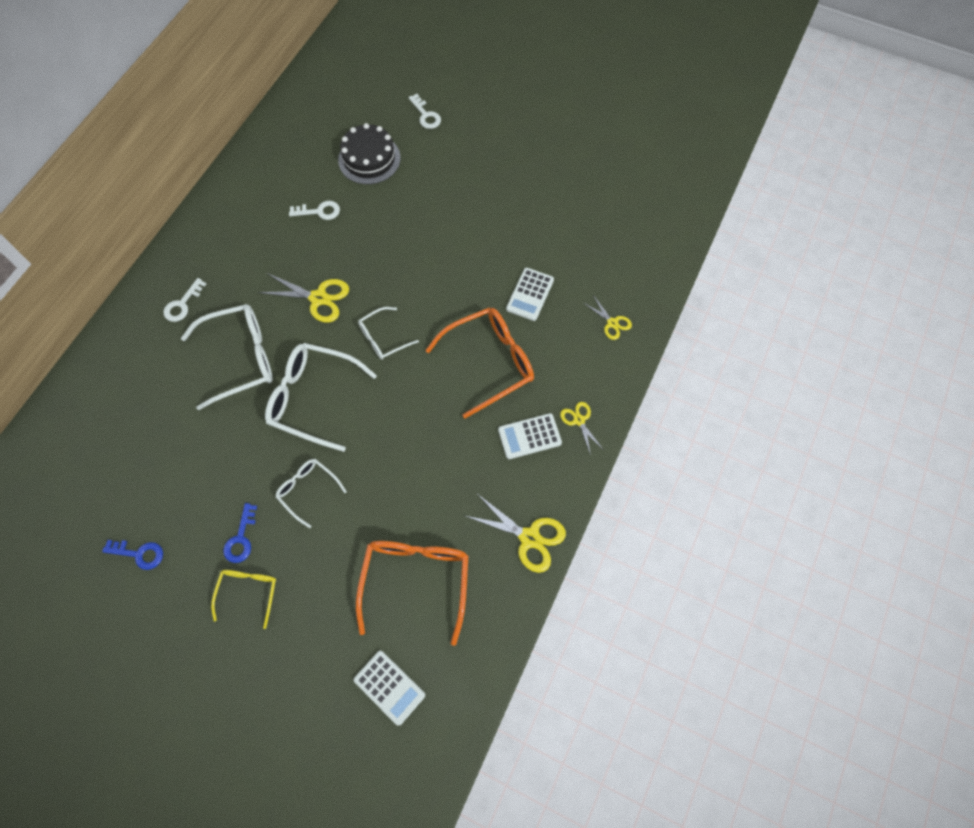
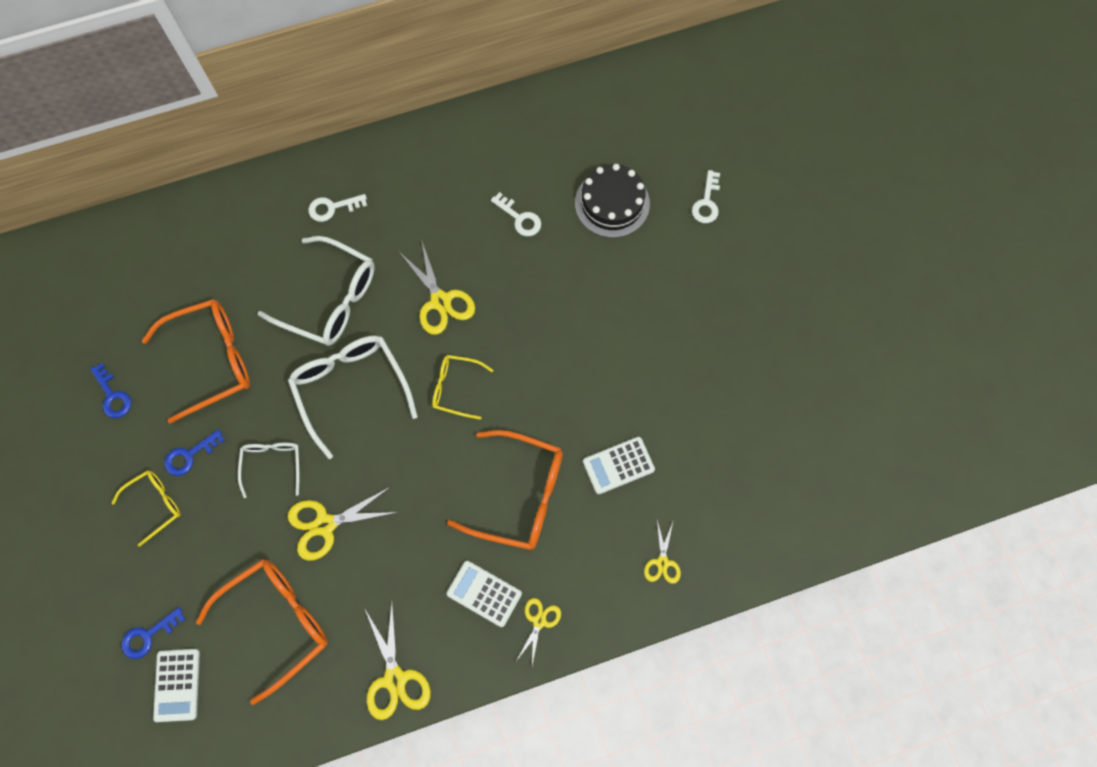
camera: 45 degrees right, 5 degrees up
white glasses [358,307,419,360] -> yellow glasses [432,355,493,420]
none -> blue key [121,607,186,659]
none -> orange glasses [142,299,250,424]
none -> yellow scissors [288,487,399,561]

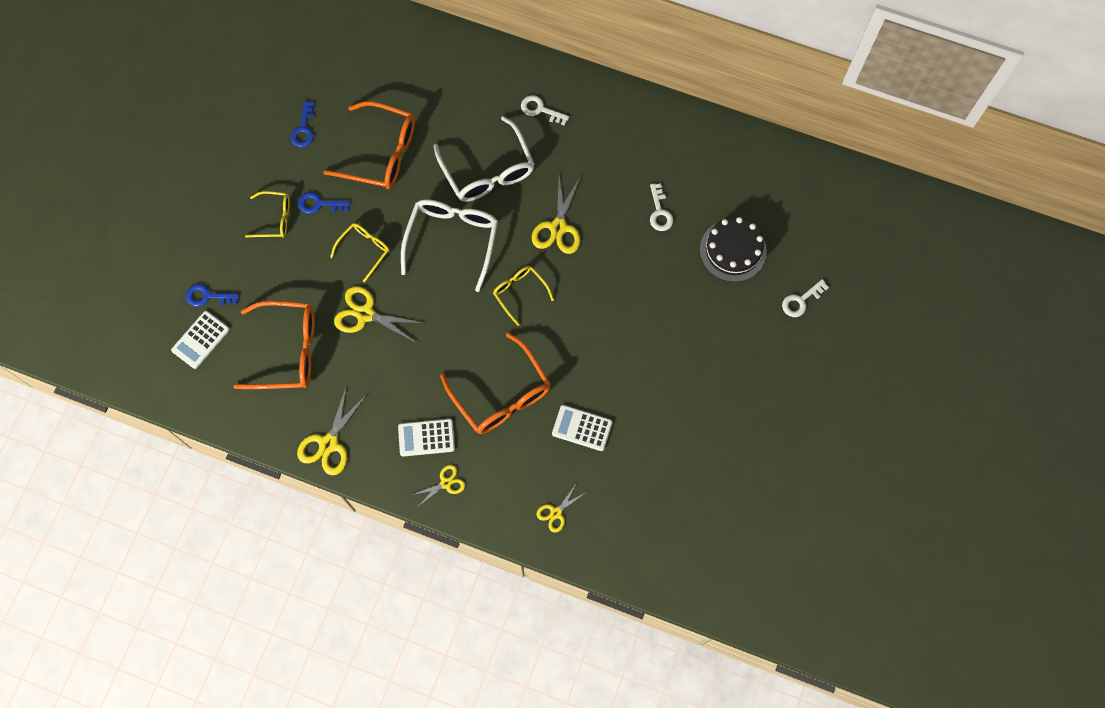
camera: 40 degrees right, 0 degrees up
white glasses [238,443,299,498] -> yellow glasses [330,223,389,282]
white calculator [447,561,522,627] -> white calculator turned 75 degrees counterclockwise [398,419,455,457]

